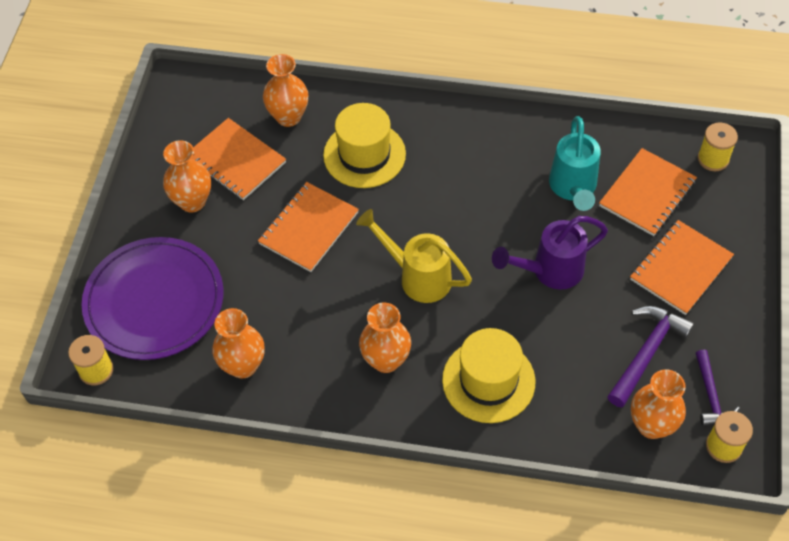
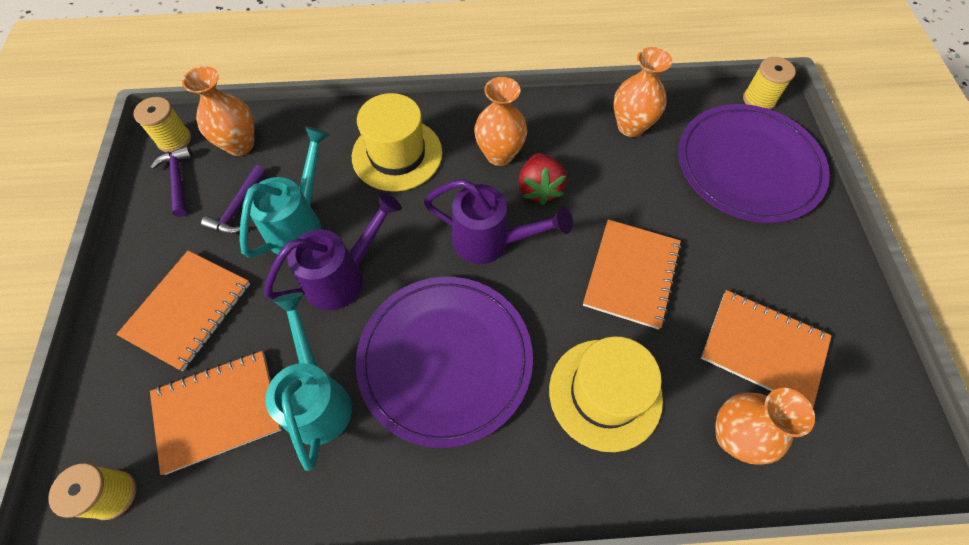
camera: 165 degrees right, 5 degrees up
orange vase [163,140,211,213] -> none
yellow watering can [356,209,472,303] -> purple watering can [424,179,573,264]
orange notebook [599,148,697,236] -> orange notebook turned 45 degrees clockwise [150,351,282,475]
purple hammer [607,306,694,408] -> purple hammer [201,165,266,234], size x0.65
none -> turquoise watering can [240,126,330,258]
none -> purple plate [356,277,533,448]
none -> red strawberry [518,153,567,205]

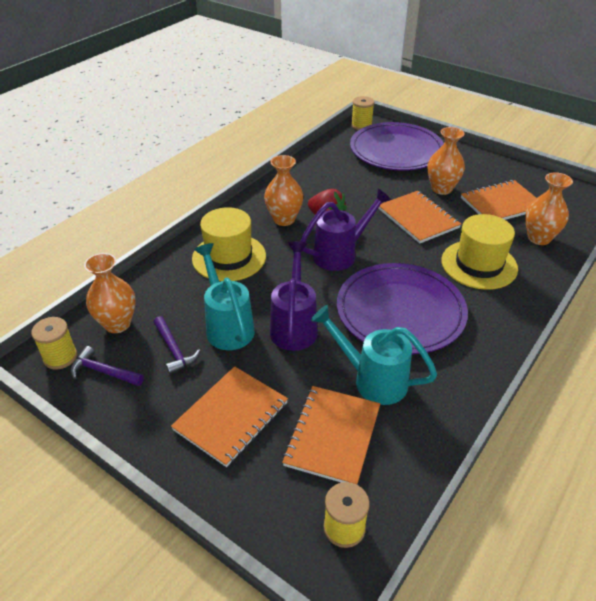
camera: 50 degrees left, 20 degrees down
orange notebook [116,251,250,371] -> orange notebook turned 60 degrees clockwise [171,366,288,467]
orange vase [614,47,672,137] -> orange vase moved to [428,127,465,195]

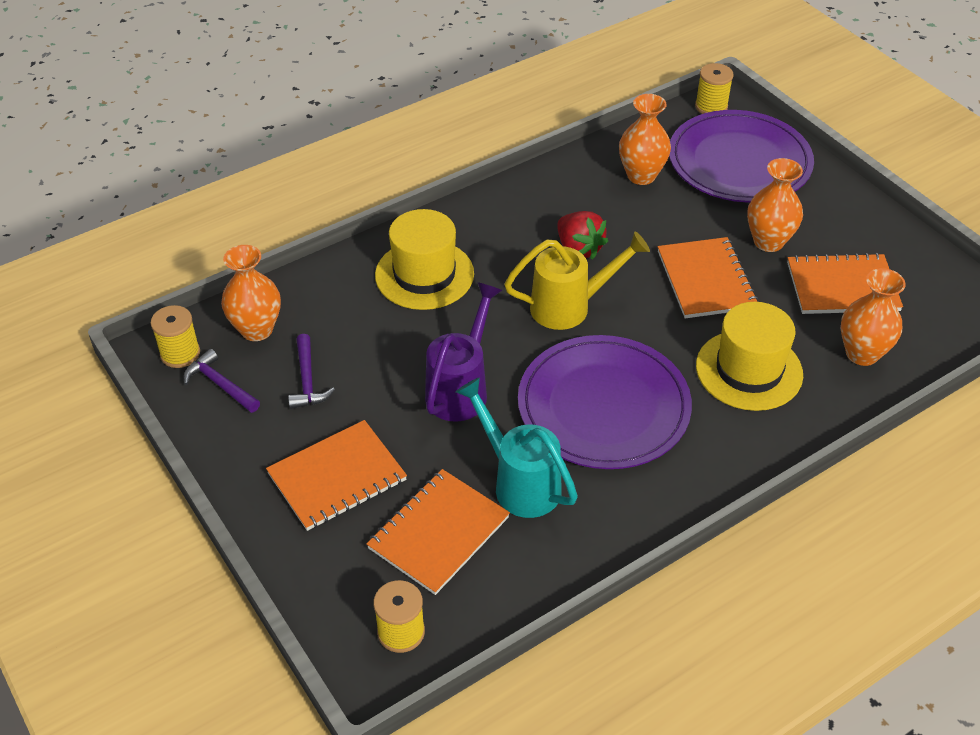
camera: 20 degrees right, 5 degrees up
turquoise watering can [194,243,255,350] -> none
orange vase [264,155,303,226] -> orange vase moved to [619,94,671,185]
purple watering can [300,188,391,271] -> yellow watering can [504,231,650,330]

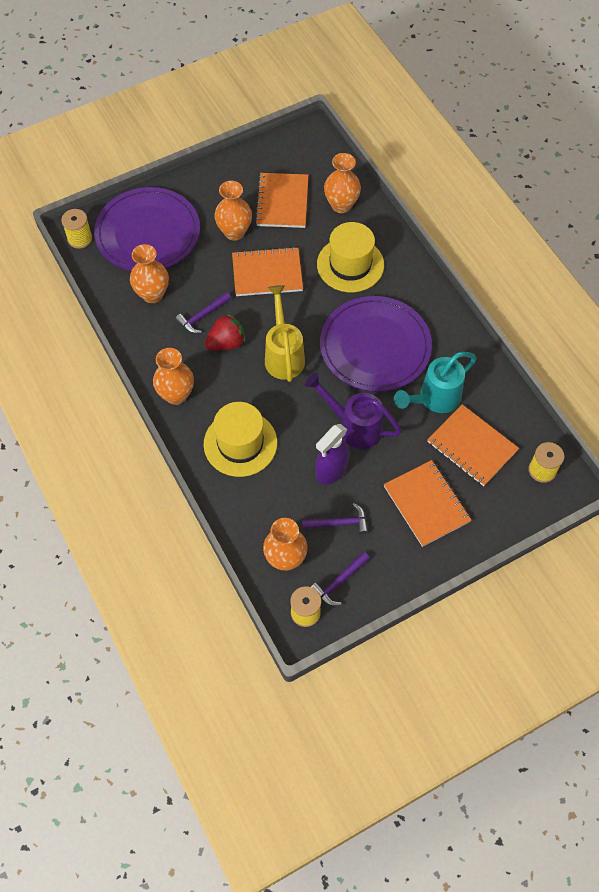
camera: 85 degrees left, 15 degrees up
none -> orange vase [153,348,194,405]
none -> purple hammer [175,292,231,334]
none -> purple spray bottle [316,424,350,485]

